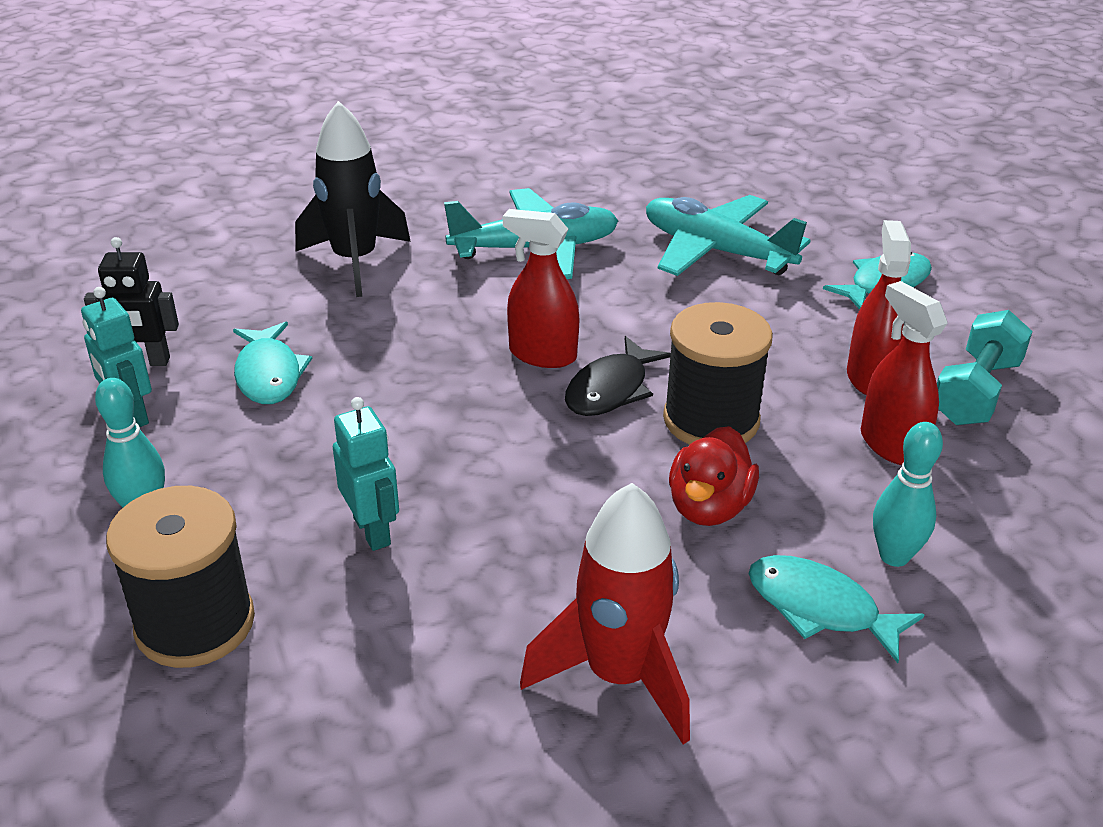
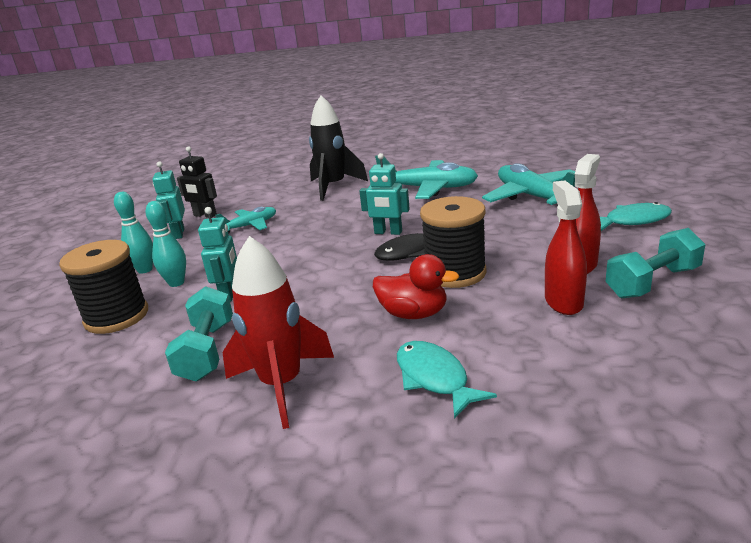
camera: 30 degrees right, 10 degrees down
turquoise fish [233,322,312,404] -> turquoise plane [215,207,276,234]
red spray bottle [503,209,579,368] -> turquoise robot [359,153,410,235]
red duck [669,426,759,526] -> red duck turned 120 degrees counterclockwise [373,254,459,319]
turquoise bowling pin [873,422,943,567] -> turquoise bowling pin moved to [146,201,186,287]
none -> turquoise dumbbell [165,286,233,381]

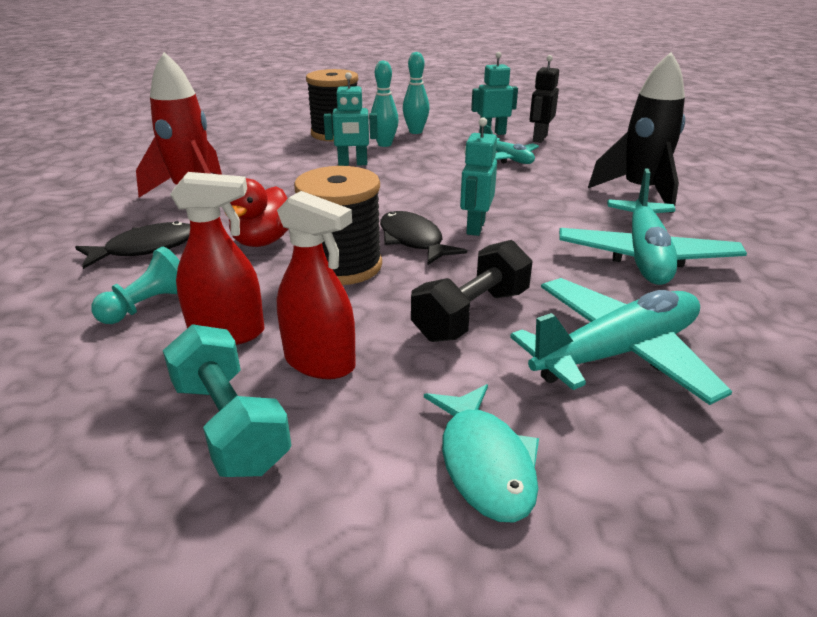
camera: 85 degrees right, 5 degrees up
turquoise dumbbell [165,286,233,381] -> none
turquoise fish [397,341,497,419] -> black fish [75,221,190,269]
none -> turquoise pawn [91,247,180,324]
none -> black dumbbell [411,240,533,342]

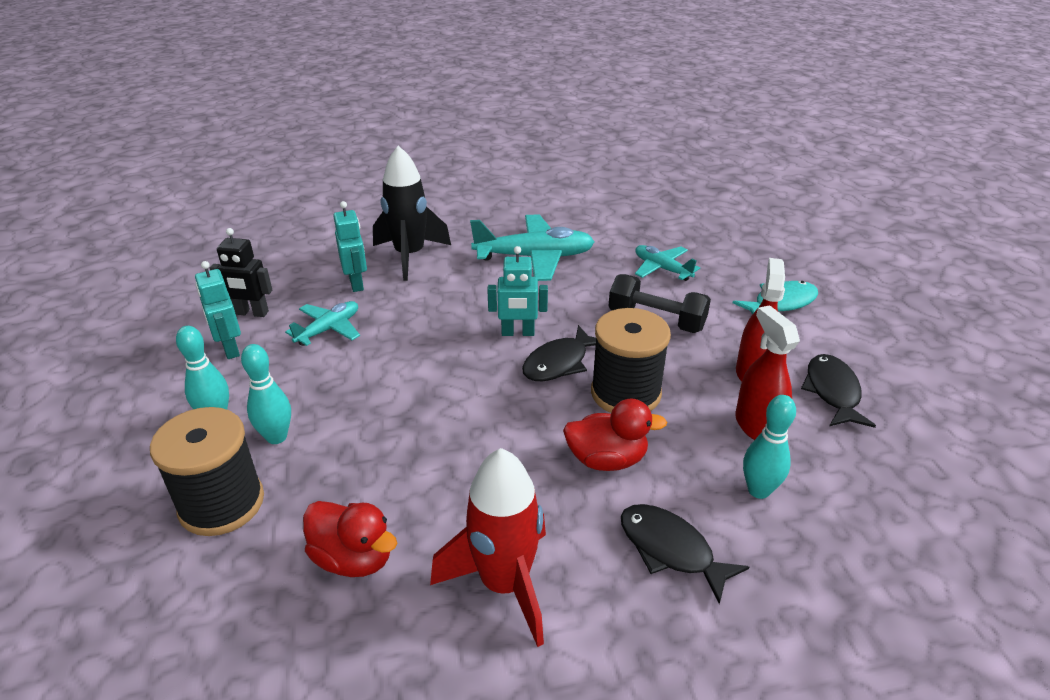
camera: 105 degrees left, 5 degrees up
turquoise pawn [91,247,180,324] -> turquoise bowling pin [743,395,796,499]
turquoise dumbbell [163,324,291,477] -> black fish [801,354,876,428]
turquoise robot [324,72,378,166] -> turquoise robot moved to [333,201,367,292]
turquoise plane [510,278,732,405] -> turquoise plane [635,245,700,281], size x0.58
none -> red duck [303,501,397,577]

